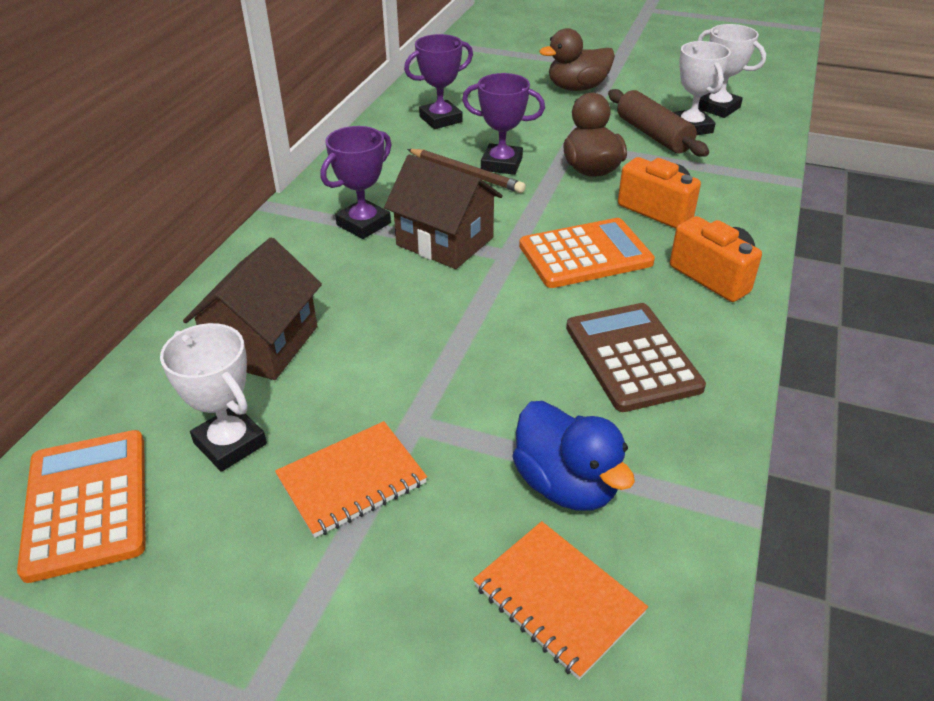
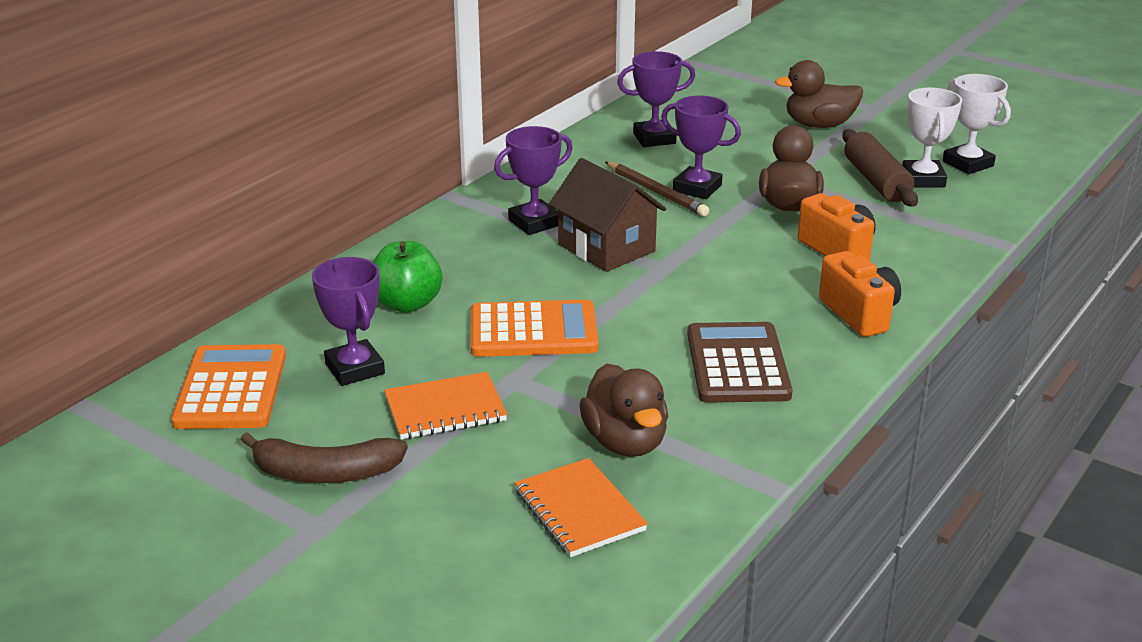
camera: 15 degrees right, 10 degrees down
white trophy [160,323,267,472] -> purple trophy [312,257,385,386]
brown house [183,238,322,380] -> green apple [373,241,442,313]
blue duck [512,401,635,511] -> brown duck [579,364,668,457]
orange calculator [519,218,655,288] -> orange calculator moved to [471,300,599,357]
none -> brown banana [240,432,408,483]

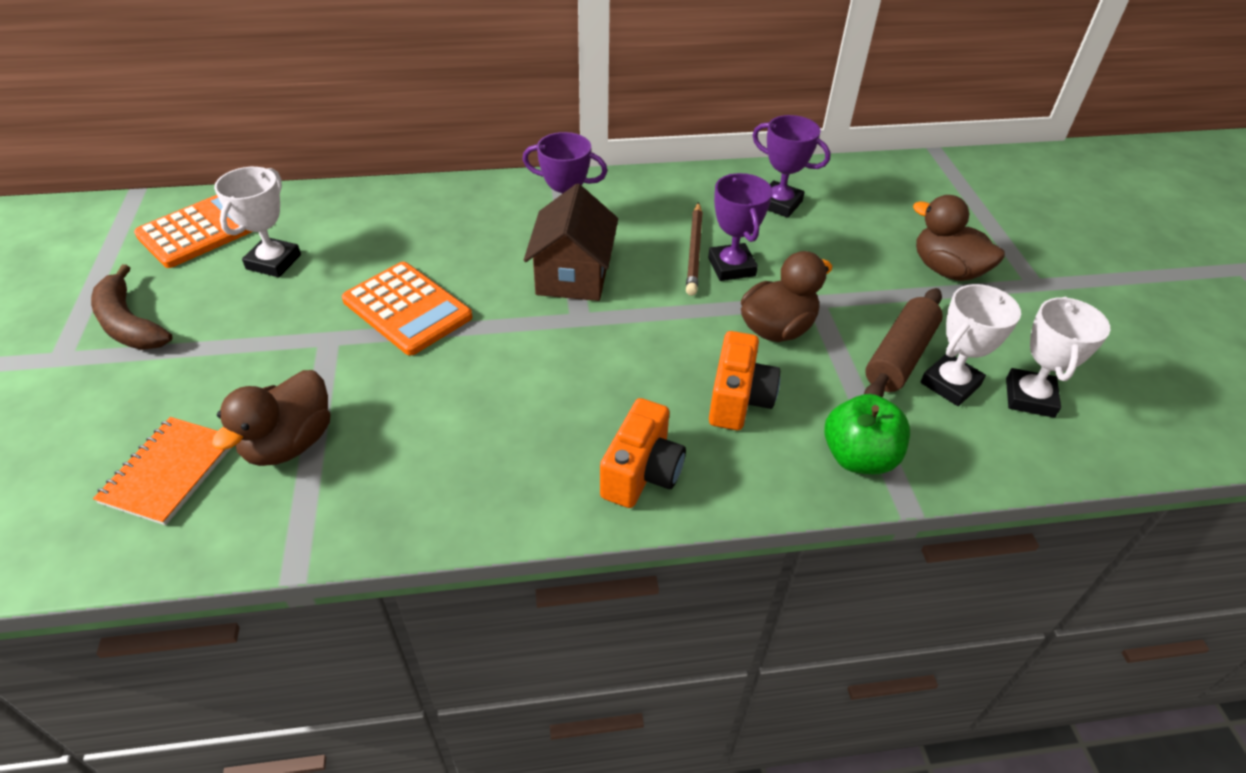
camera: 45 degrees right, 15 degrees up
purple trophy [312,257,385,386] -> white trophy [214,167,301,277]
green apple [373,241,442,313] -> green apple moved to [824,394,910,474]
orange notebook [384,372,507,439] -> none
brown calculator [687,322,792,403] -> none

